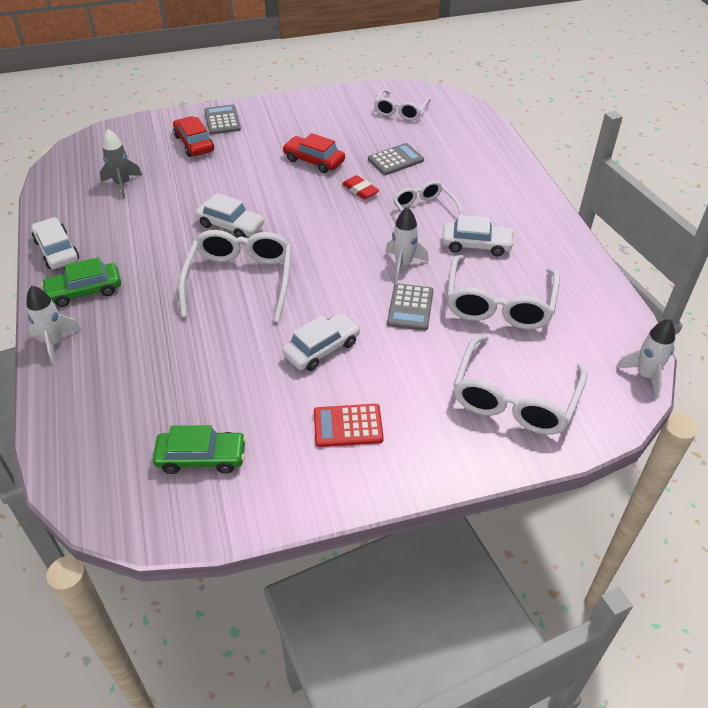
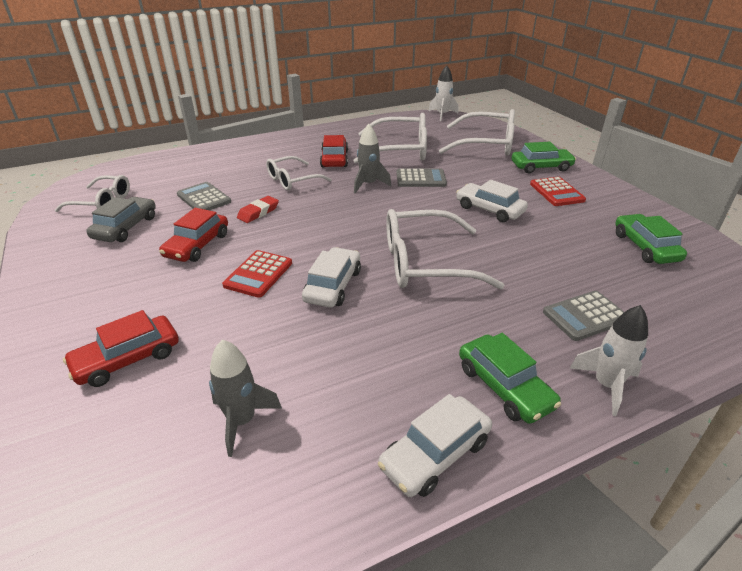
camera: 100 degrees left, 10 degrees down
grey calculator [204,105,241,135] -> grey calculator moved to [543,291,624,341]
white rocket [385,207,429,281] -> grey rocket [354,124,391,193]
white car [442,215,514,256] -> red car [320,135,348,167]
none -> grey car [86,197,156,242]
none -> red calculator [222,250,292,298]
none -> green car [512,142,576,173]

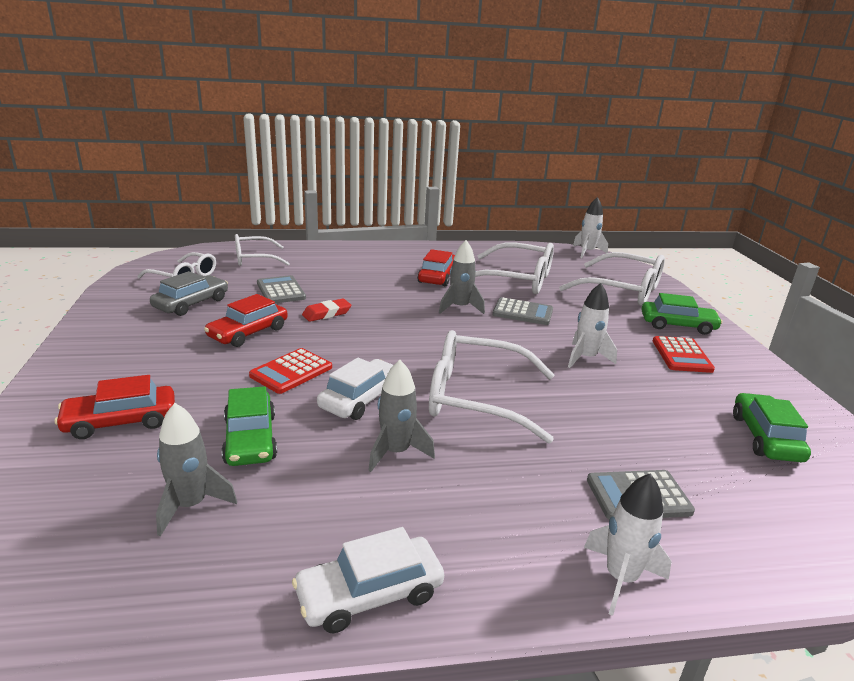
camera: 15 degrees right, 10 degrees down
white glasses [266,156,332,190] -> white glasses moved to [235,234,290,266]
white car [456,180,528,222] -> white rocket [568,283,617,368]
green car [459,333,561,424] -> green car moved to [222,386,277,466]
none -> grey rocket [368,360,435,472]

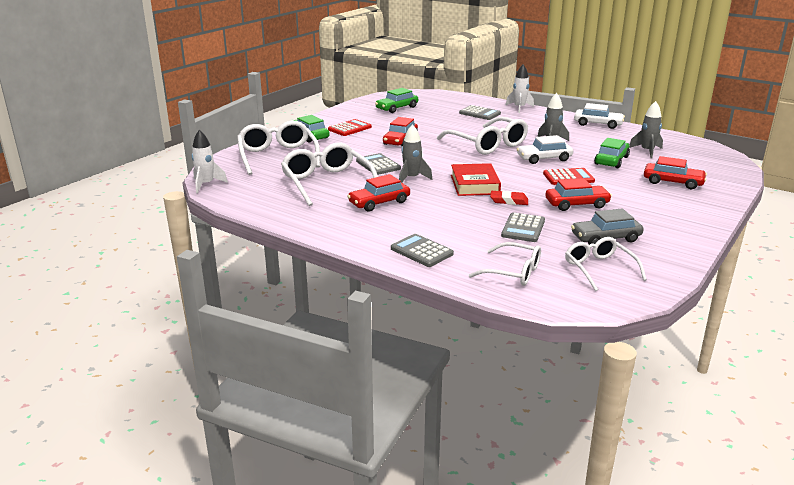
camera: 135 degrees left, 0 degrees up
white rocket [568,283,617,368] -> red car [383,117,418,147]
none -> grey calculator [391,234,454,267]
none -> red book [451,163,501,196]

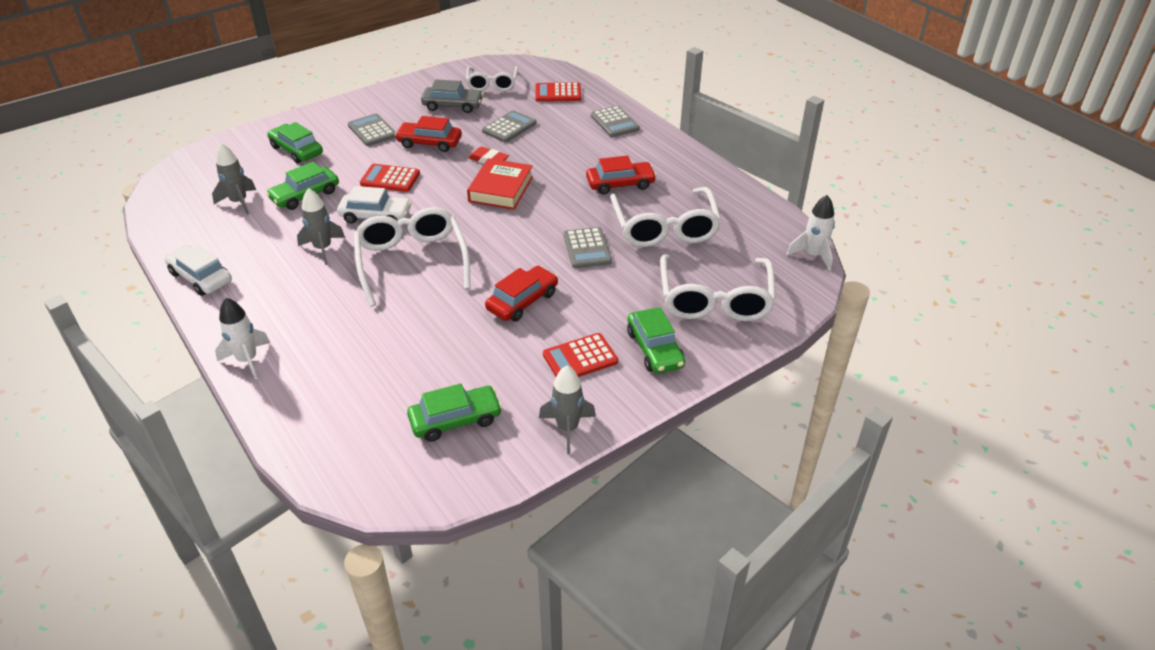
camera: 160 degrees left, 15 degrees up
grey rocket [399,124,433,182] -> grey rocket moved to [539,366,596,454]
grey calculator [459,105,501,120] -> grey calculator moved to [348,114,396,146]
white glasses [469,242,541,286] -> red calculator [535,82,581,102]
red car [644,156,707,189] -> green car [267,122,323,163]

